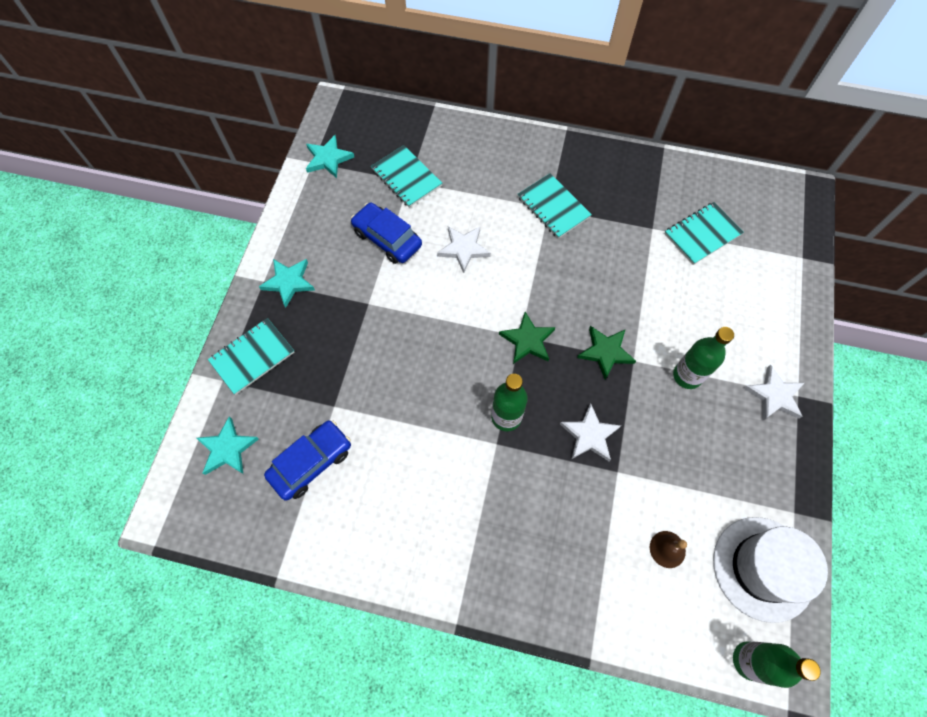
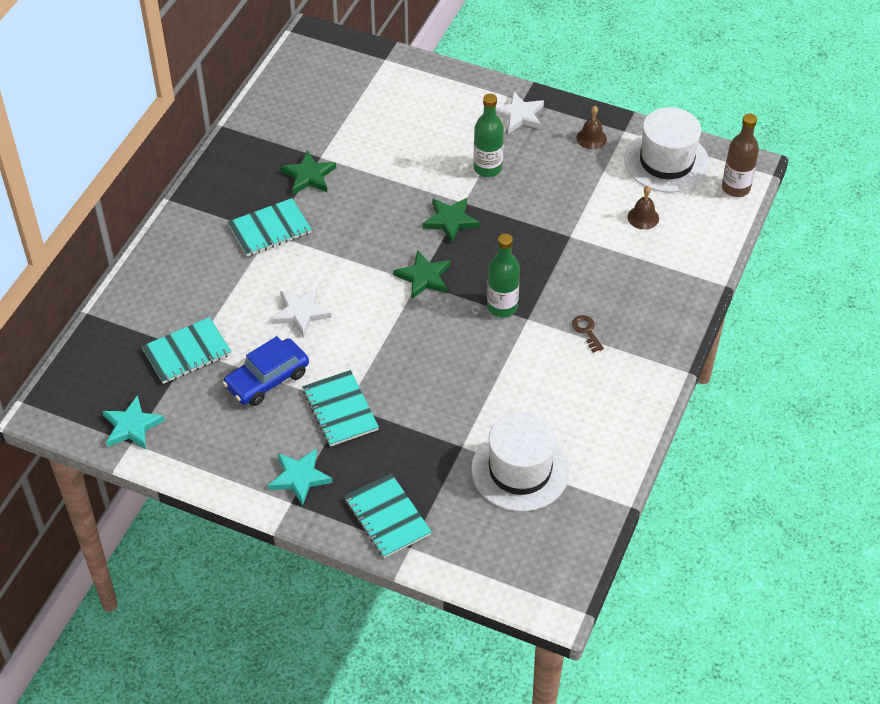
camera: 80 degrees left, 15 degrees down
turquoise star [197,416,259,475] -> none
blue car [264,420,351,501] -> white hat [471,412,570,511]
white star [560,403,621,461] -> none
turquoise notebook [665,202,744,265] -> turquoise notebook moved to [303,370,379,447]
green bottle [733,641,821,688] -> brown bottle [722,113,759,197]
none -> green star [280,150,336,194]
none -> brown key [572,315,604,353]
none -> brown bell [577,106,607,149]

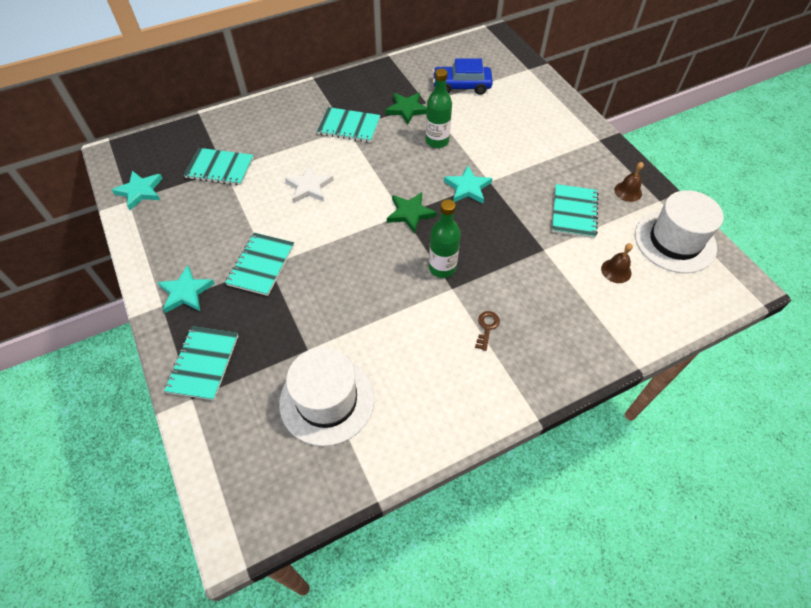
camera: 40 degrees right, 5 degrees up
blue car [223,336,309,406] -> blue car moved to [433,58,493,95]
green star [422,198,480,243] -> turquoise star [444,166,493,203]
green bottle [474,94,504,177] -> green bottle moved to [426,68,452,148]
white star [496,91,544,134] -> none
brown bottle [722,113,759,197] -> none
none -> turquoise notebook [552,184,599,238]

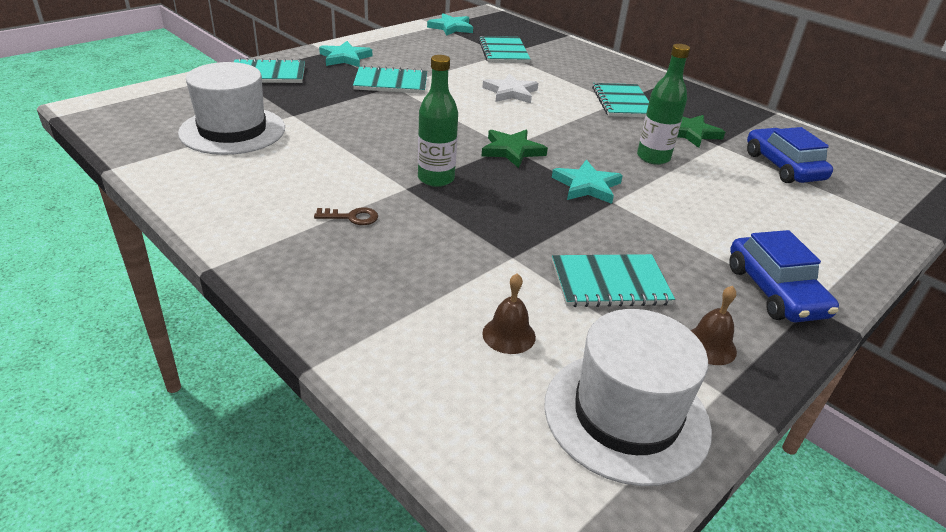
camera: 70 degrees right, 20 degrees down
none -> blue car [729,230,839,322]

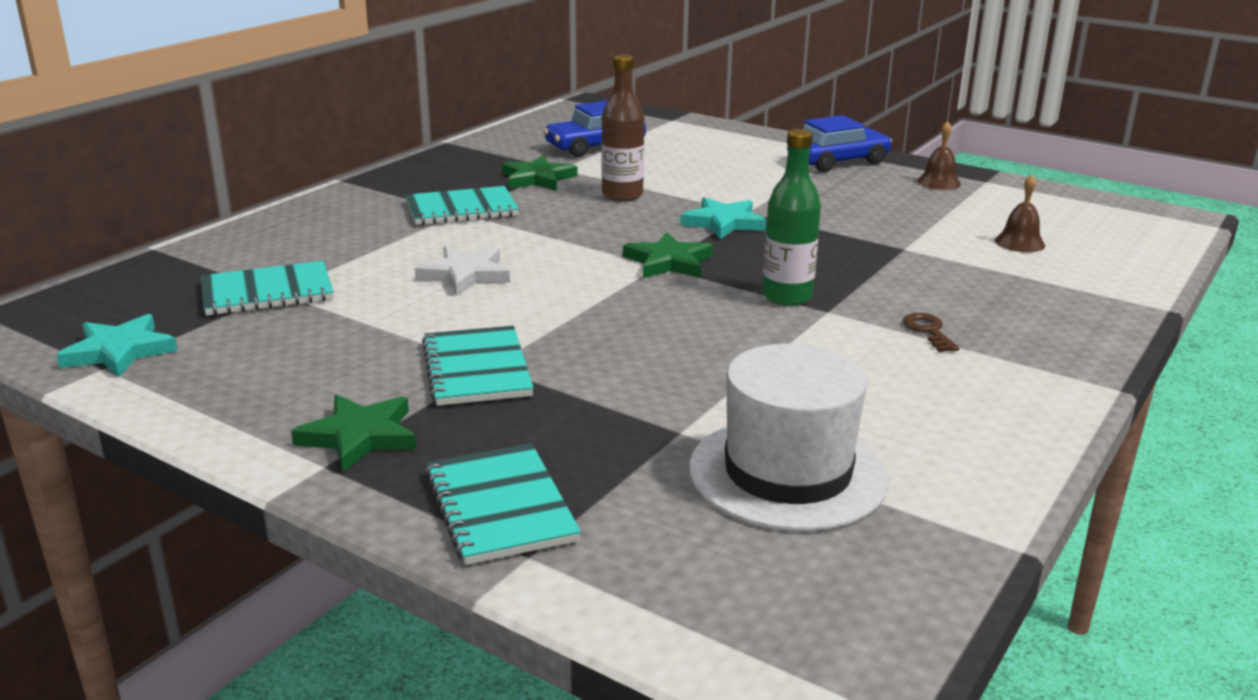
camera: 100 degrees left, 10 degrees down
turquoise star [319,41,372,67] -> green star [291,394,417,472]
white hat [544,309,712,486] -> none
turquoise notebook [552,254,675,307] -> none
green bottle [637,44,690,165] -> brown bottle [601,54,644,201]

